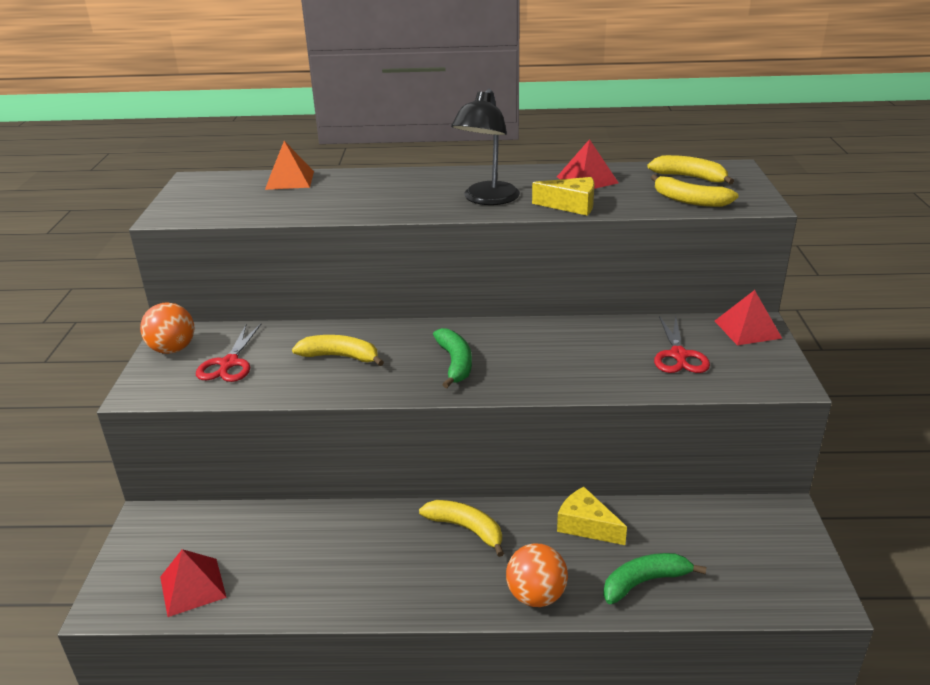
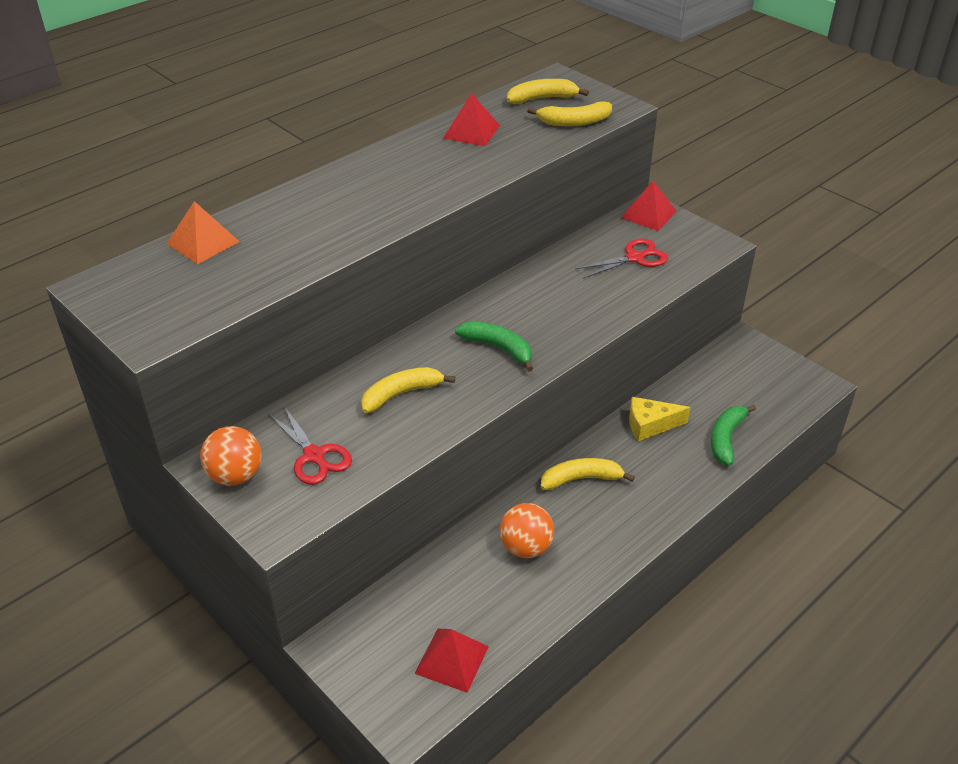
camera: 45 degrees left, 10 degrees up
black lamp [451,89,520,205] -> none
orange ball [506,543,568,607] -> orange ball moved to [500,503,554,558]
yellow cheese [532,177,594,215] -> none
red scissors [654,316,710,373] -> red scissors turned 75 degrees counterclockwise [575,238,668,278]

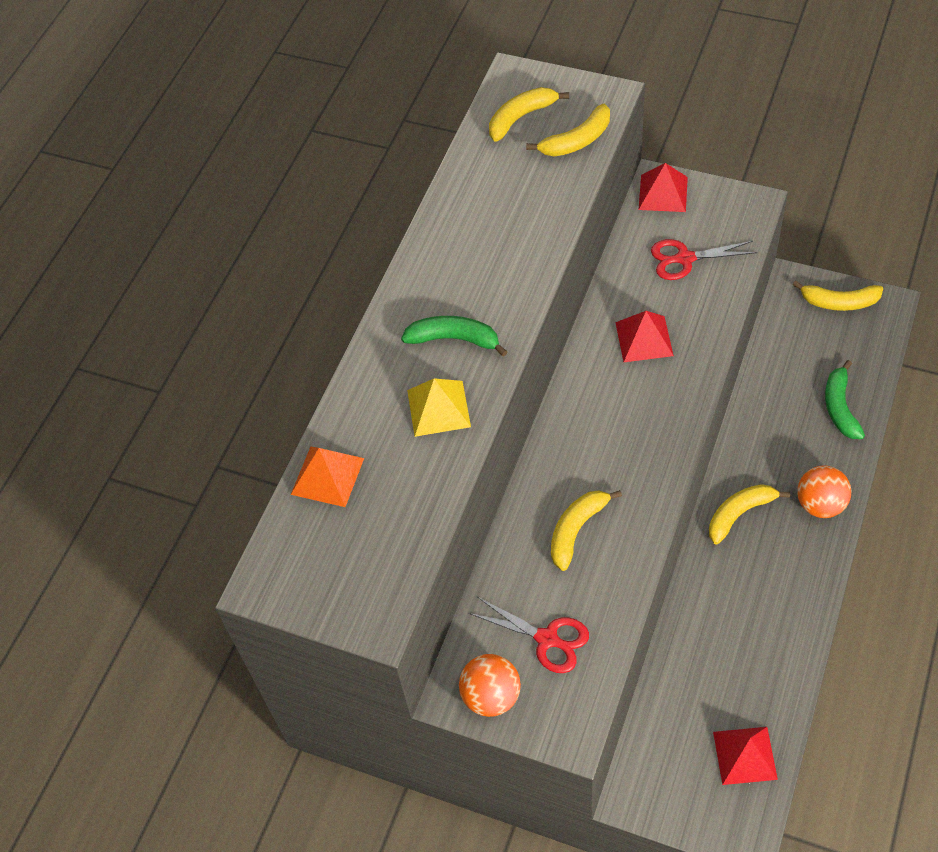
camera: 20 degrees left, 15 degrees up
red pyramid [443,93,500,146] -> red pyramid moved to [615,311,674,362]
green banana [455,321,533,372] -> green banana moved to [401,316,508,357]
orange ball [500,503,554,558] -> orange ball moved to [797,465,851,518]
red scissors [575,238,668,278] -> red scissors turned 135 degrees counterclockwise [651,239,757,280]
yellow cheese [629,397,691,441] -> none
none -> yellow pyramid [407,378,471,437]
none -> yellow banana [793,281,883,311]

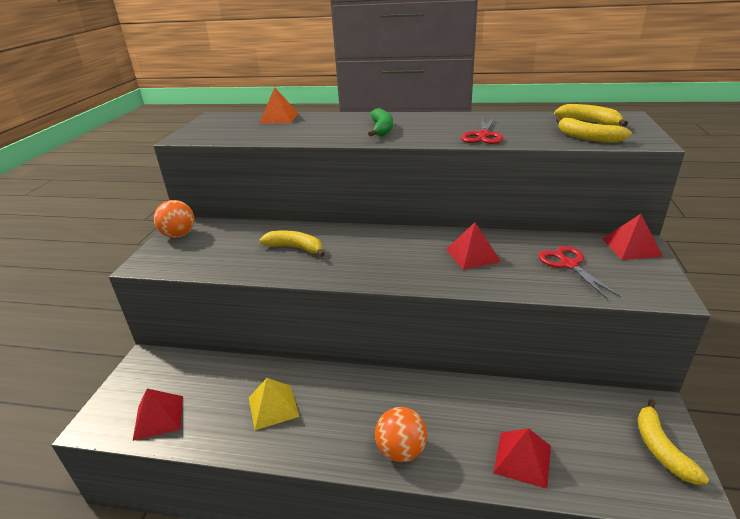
camera: 75 degrees right, 25 degrees down
yellow pyramid [407,378,471,437] -> yellow pyramid moved to [249,378,300,430]
red scissors [469,597,589,673] -> red scissors moved to [461,117,504,144]
yellow banana [709,484,790,544] -> none
green banana [825,360,865,439] -> red pyramid [493,428,551,489]

